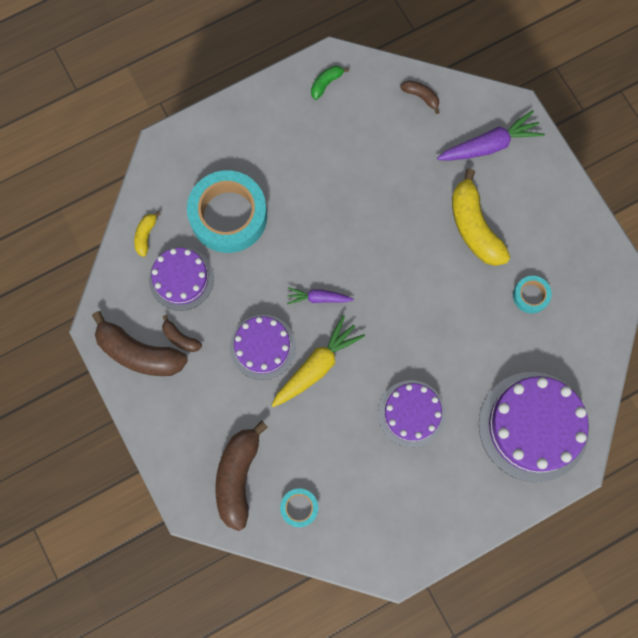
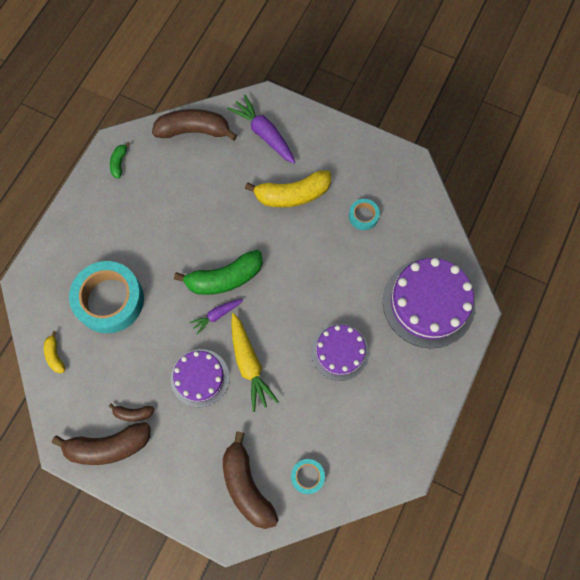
camera: 35 degrees left, 5 degrees down
purple cake [149,247,214,311] -> none
yellow carrot [271,315,365,407] -> yellow carrot turned 150 degrees clockwise [231,313,279,412]
brown banana [401,80,440,114] -> brown banana [152,109,237,140], size x2.10
purple carrot [437,110,545,161] -> purple carrot turned 75 degrees counterclockwise [227,95,295,164]
yellow banana [452,169,510,266] -> yellow banana turned 45 degrees counterclockwise [245,170,331,208]
none -> green banana [174,250,263,295]

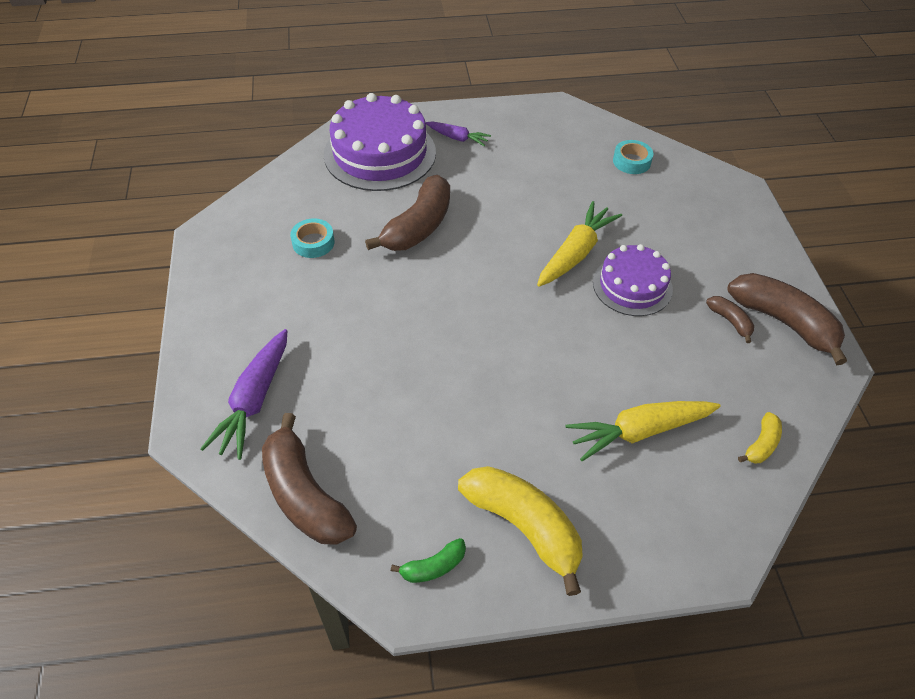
camera: 125 degrees left, 20 degrees down
turquoise tape [69,261,144,333] -> yellow carrot [566,401,721,461]
green banana [174,250,263,295] -> none
purple carrot [189,299,243,335] -> purple carrot moved to [426,121,491,146]
brown banana [223,431,279,529] -> brown banana moved to [365,175,450,251]
yellow banana [245,170,331,208] -> yellow banana moved to [458,466,583,596]
purple cake [311,324,369,381] -> none

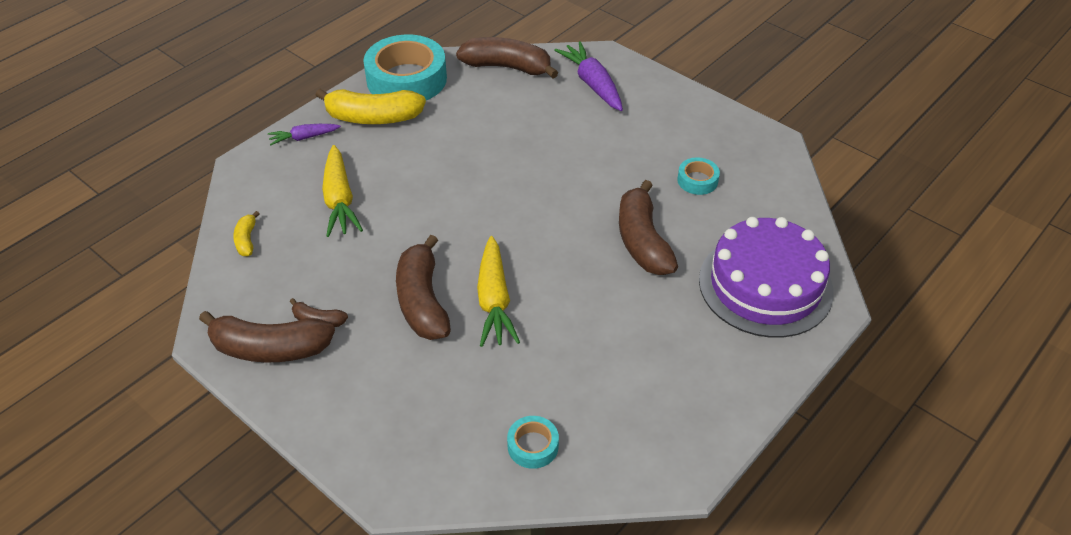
camera: 140 degrees right, 5 degrees down
green banana [391,538,466,583] -> turquoise tape [363,35,447,100]
purple carrot [426,121,491,146] -> purple carrot moved to [268,124,341,145]
yellow carrot [566,401,721,461] -> yellow carrot turned 135 degrees clockwise [322,145,363,237]
purple cake [593,244,673,316] -> brown banana [396,235,451,340]

